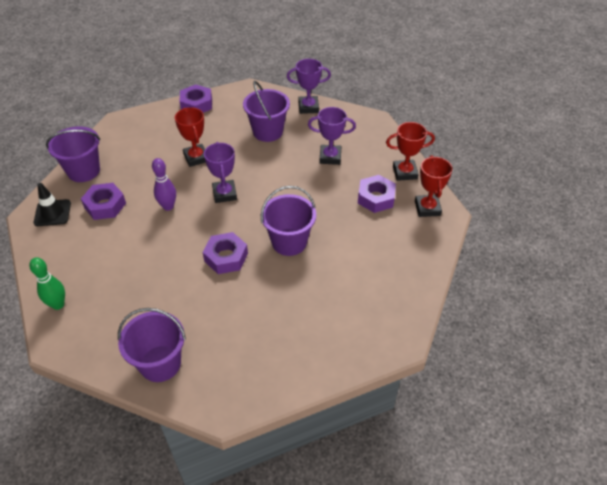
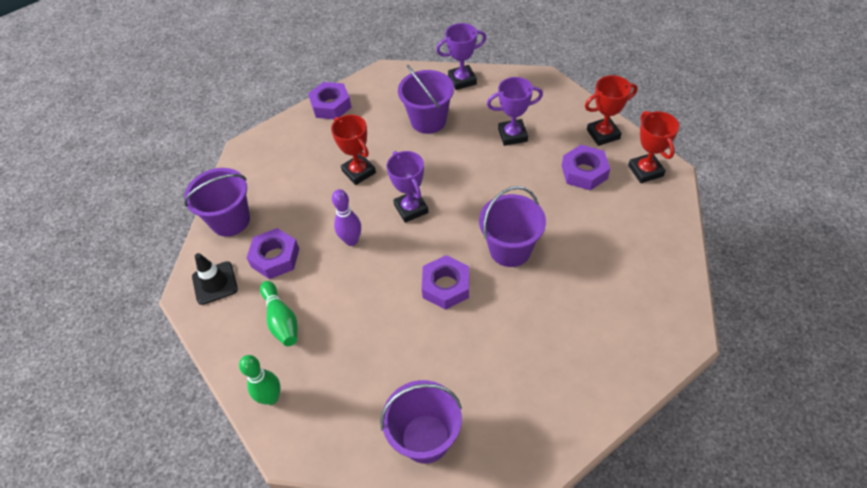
camera: 10 degrees left, 5 degrees up
none -> green bowling pin [260,281,298,346]

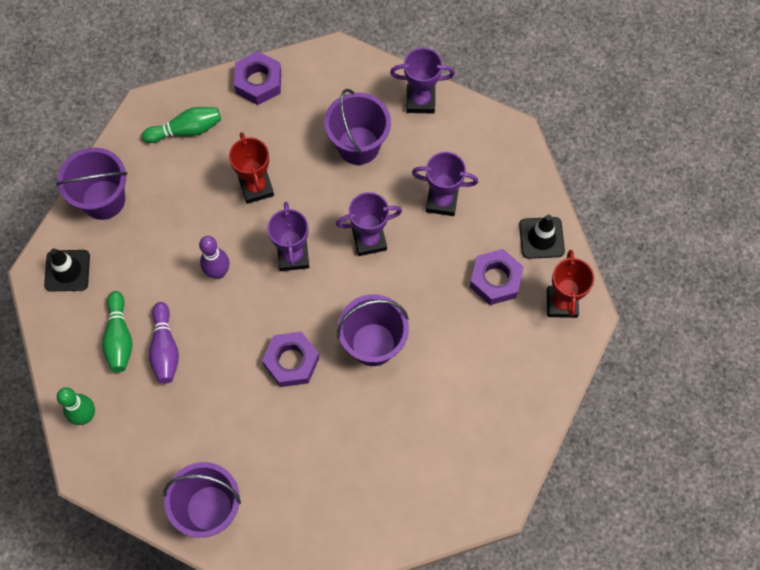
camera: 15 degrees right, 15 degrees up
purple nut [247,228,299,279] -> none
red trophy [585,75,637,146] -> black traffic cone [519,215,565,259]
none -> green bowling pin [142,107,221,143]
none -> purple bowling pin [149,302,179,384]
none -> purple trophy [336,192,402,256]

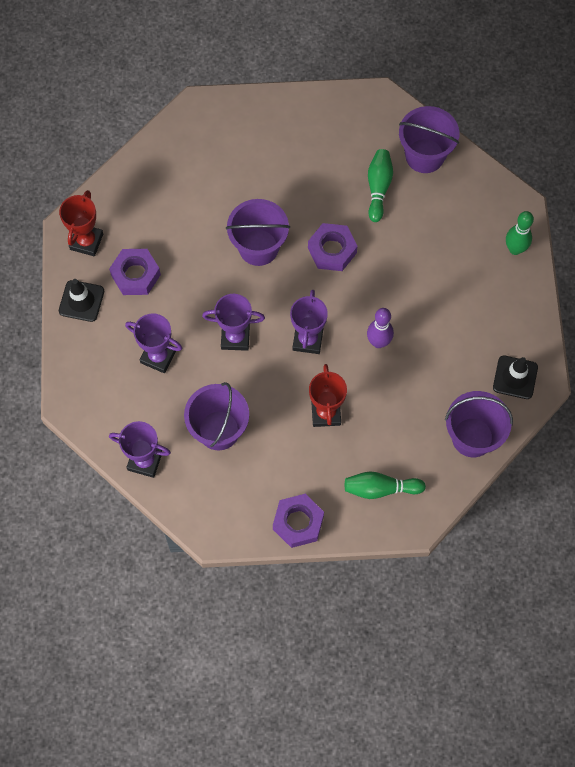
camera: 165 degrees left, 0 degrees up
green bowling pin [102,291,132,372] -> green bowling pin moved to [368,149,393,222]
purple bowling pin [149,302,179,384] -> none

